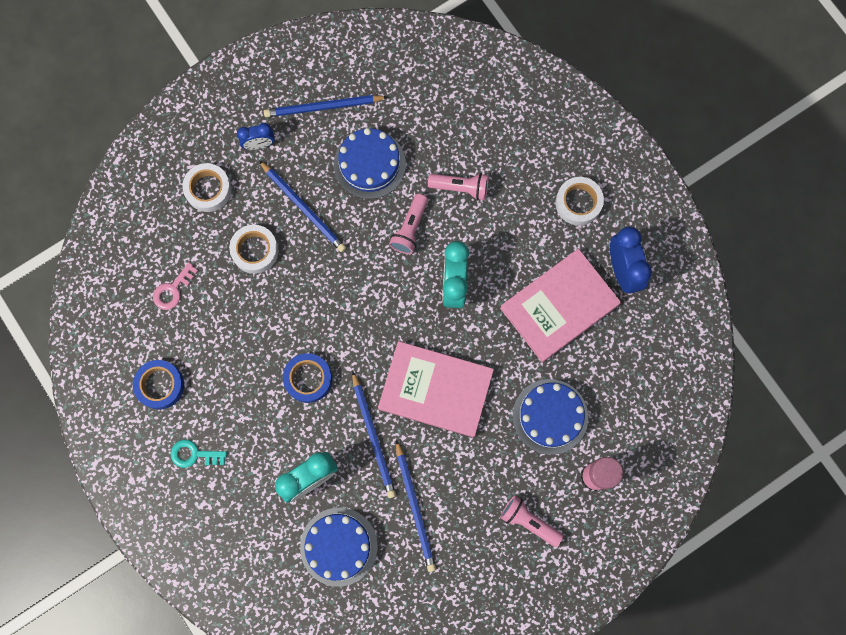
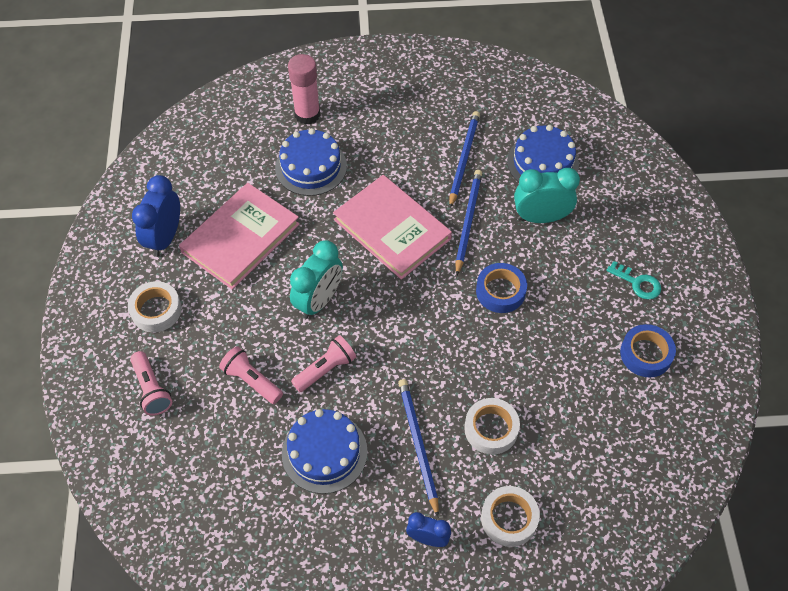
camera: 150 degrees left, 20 degrees down
pink key [153,262,198,310] -> none
blue pencil [264,95,388,117] -> none
pink book [500,249,621,362] -> pink book turned 45 degrees counterclockwise [179,183,300,290]
pink flashlight [500,496,563,547] -> pink flashlight moved to [130,351,172,416]

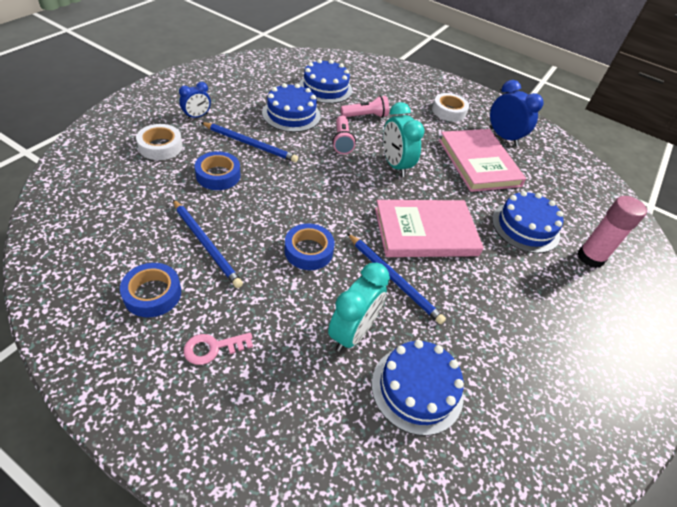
camera: 120 degrees right, 10 degrees down
pink flashlight [130,351,172,416] -> none
blue pencil [449,111,480,208] -> blue pencil moved to [173,200,243,288]
white tape [464,398,520,455] -> blue tape [195,151,241,190]
turquoise key [606,261,661,299] -> pink key [184,332,253,365]
none -> blue cake [299,59,352,104]

